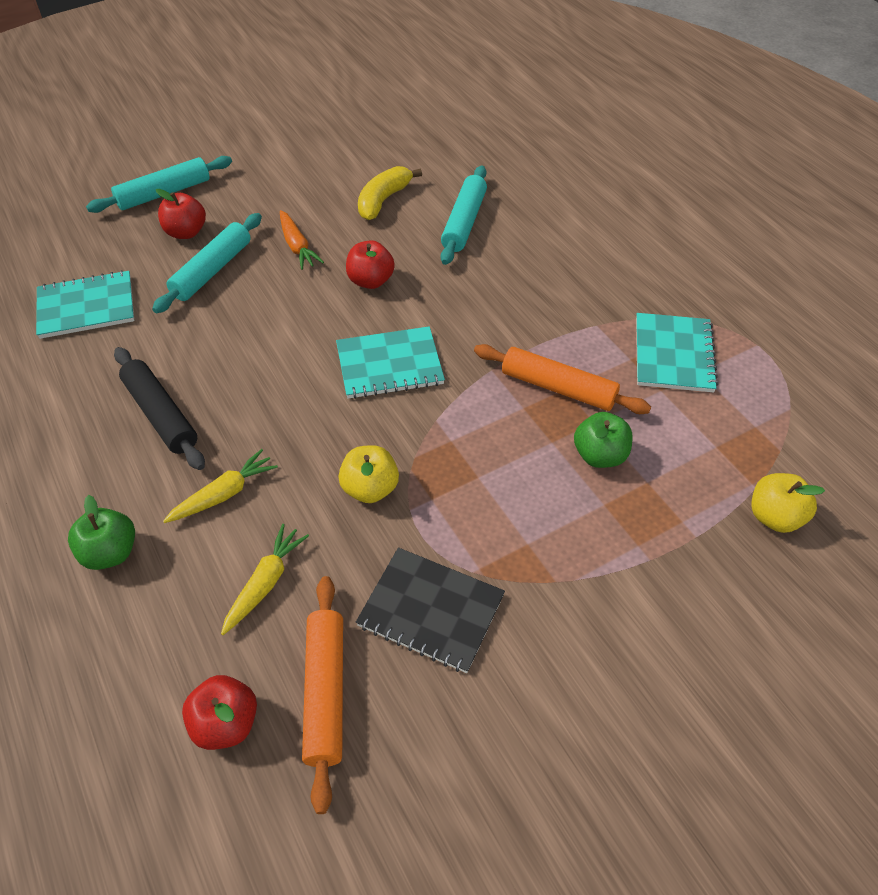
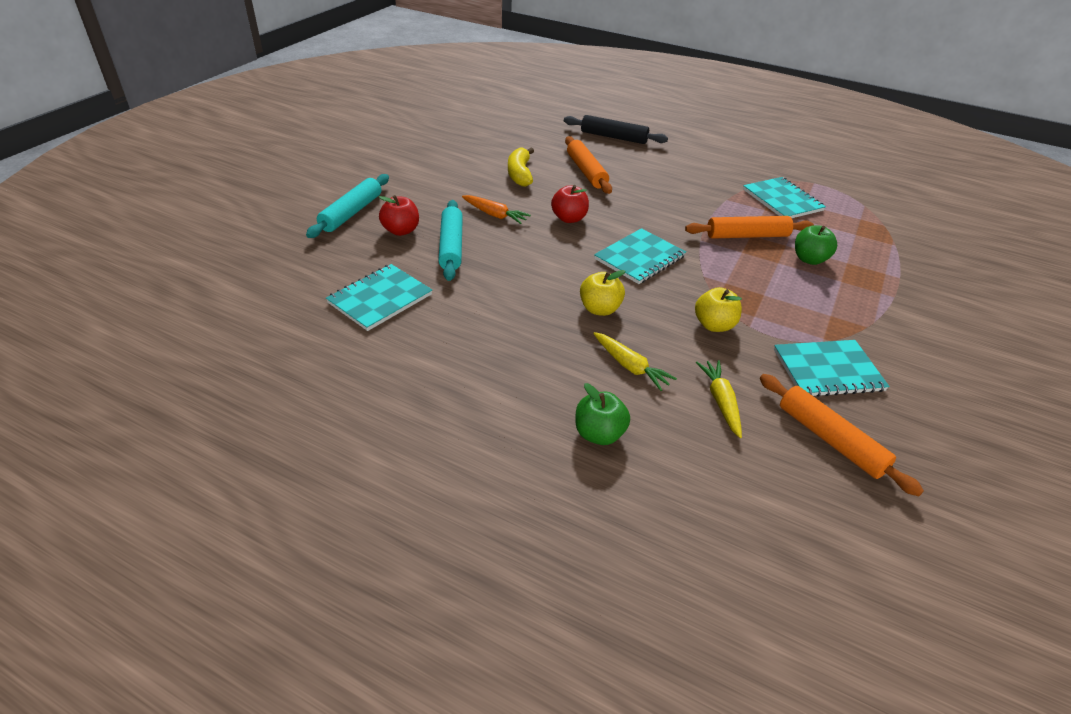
camera: 35 degrees left, 10 degrees down
black rolling pin [114,347,205,470] -> black rolling pin moved to [564,115,668,144]
yellow carrot [163,449,278,523] -> yellow carrot turned 120 degrees clockwise [593,332,677,391]
red apple [182,675,257,750] -> none
black notebook [356,547,505,673] -> turquoise notebook [774,340,889,397]
turquoise rolling pin [441,165,487,265] -> orange rolling pin [565,136,612,194]
yellow apple [751,473,825,533] -> yellow apple moved to [580,270,625,316]

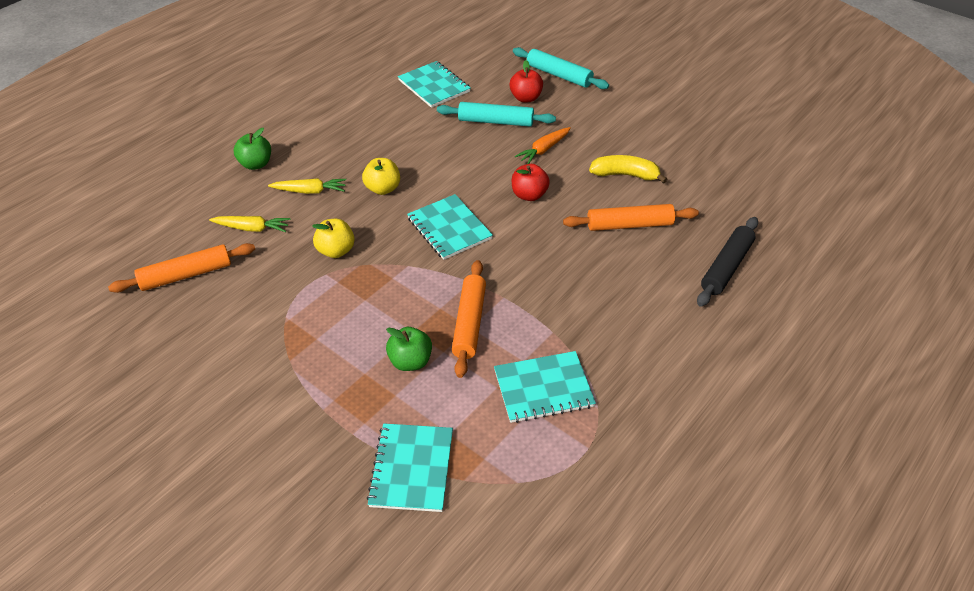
camera: 105 degrees right, 5 degrees up
yellow carrot [593,332,677,391] -> yellow carrot turned 150 degrees counterclockwise [268,178,346,194]
turquoise notebook [774,340,889,397] -> turquoise notebook moved to [367,423,453,512]

